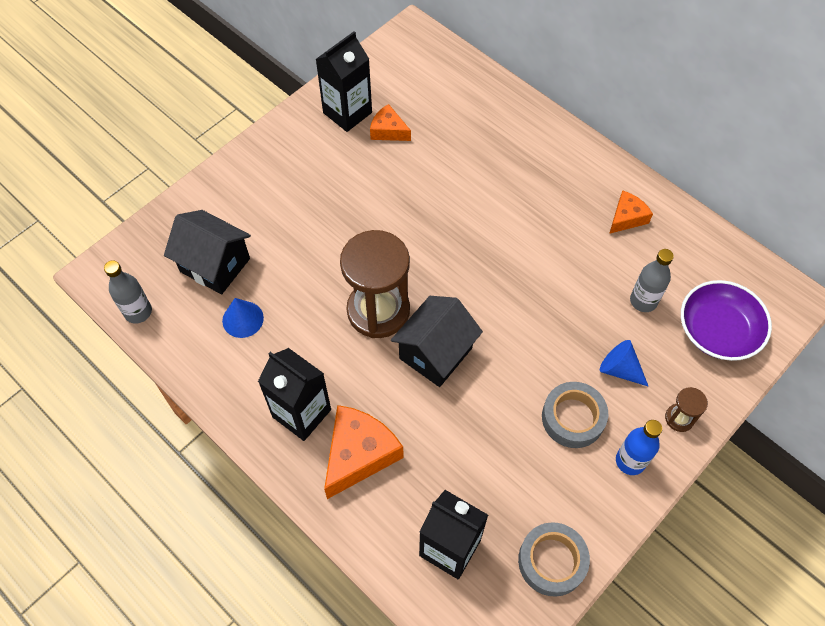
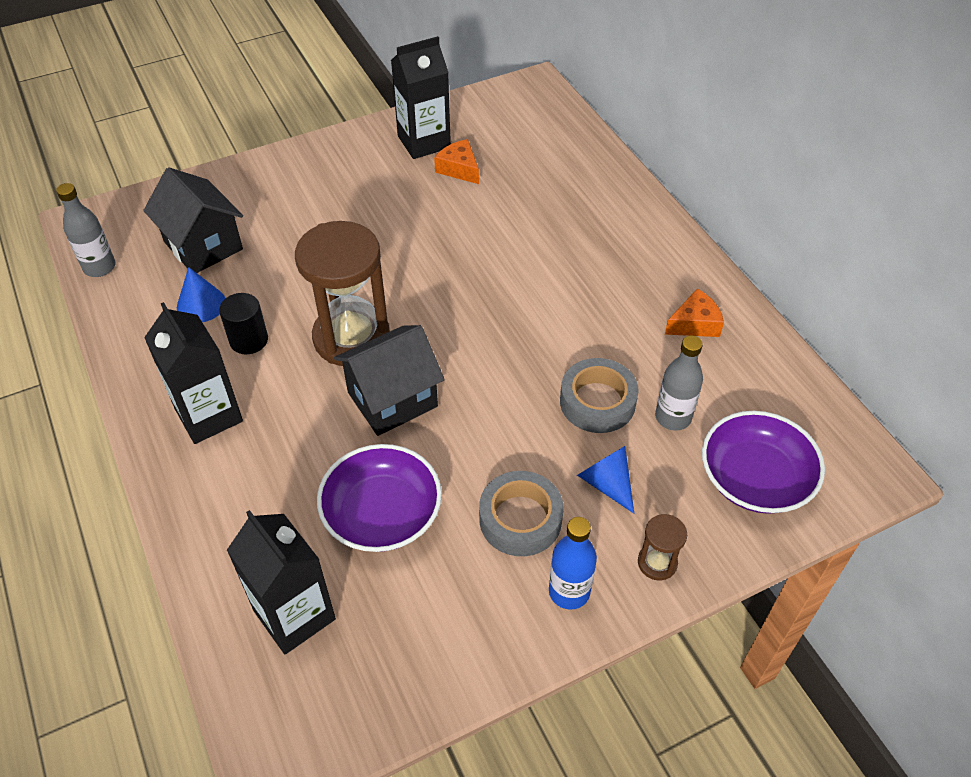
camera: 20 degrees right, 10 degrees down
orange cheese [324,405,404,499] -> none
grey tape [518,522,590,597] -> grey tape moved to [560,358,639,433]
none -> black cylinder [219,293,268,354]
none -> purple bowl [317,444,442,552]

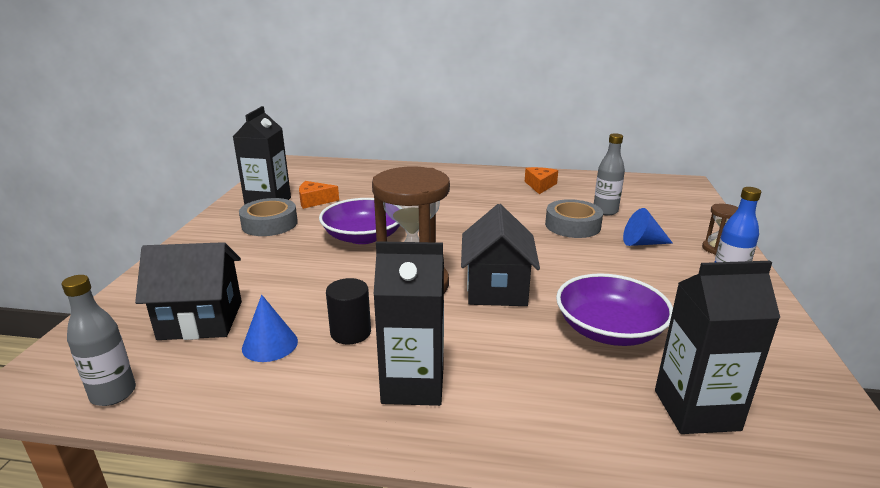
camera: 55 degrees left, 25 degrees down
grey tape [479,471,563,556] -> grey tape moved to [239,198,298,236]
purple bowl [702,411,825,514] -> purple bowl moved to [319,198,400,244]

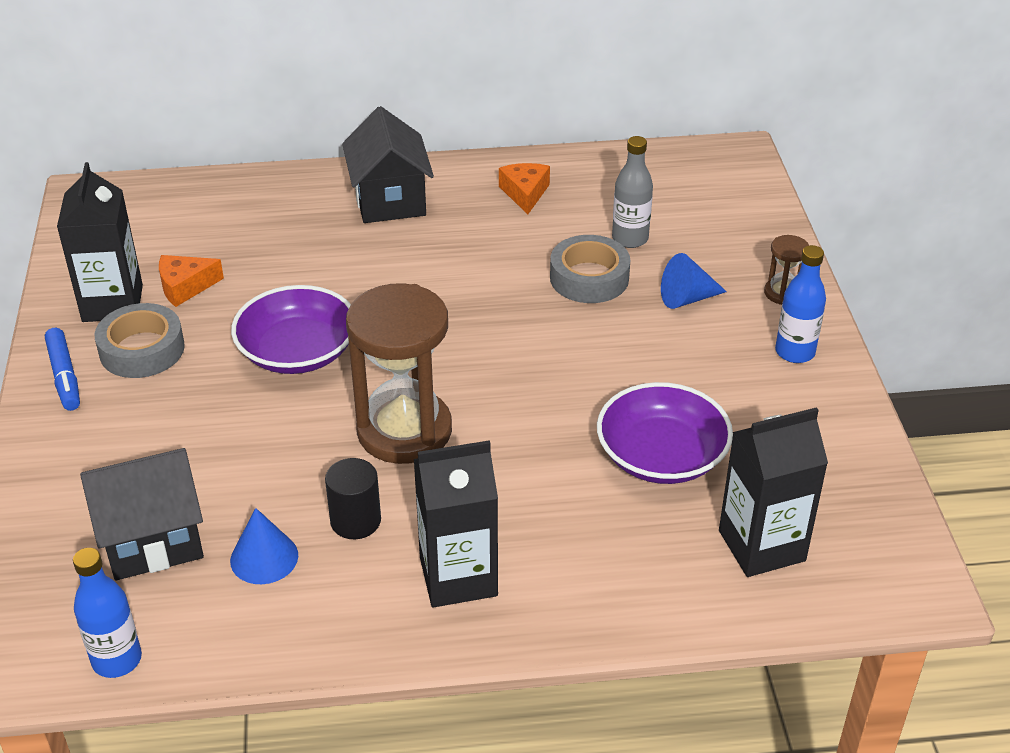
camera: 15 degrees left, 15 degrees up
grey bottle [62,275,136,406] -> blue bottle [73,548,142,678]
black house [461,204,540,306] -> black house moved to [342,106,434,223]
none -> blue marker [45,328,80,411]

